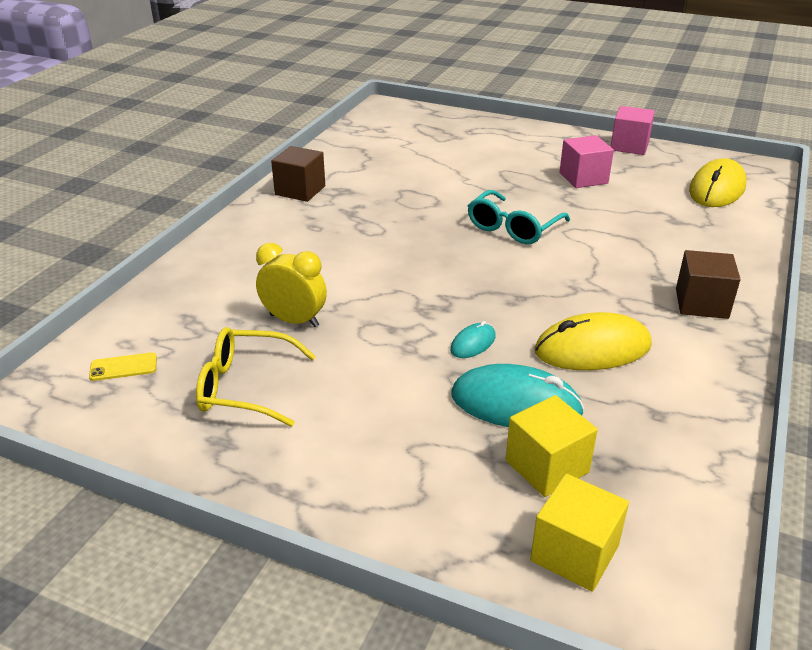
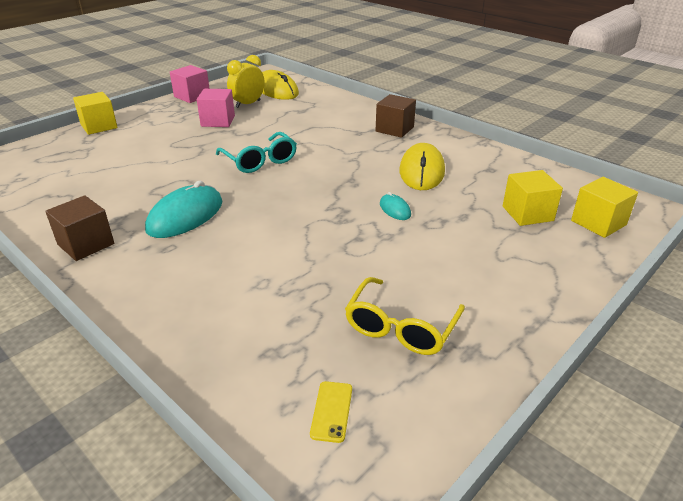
camera: 70 degrees left, 0 degrees up
yellow clock [256,243,327,327] -> yellow clock moved to [227,55,265,108]
turquoise mouse [451,364,584,427] -> turquoise mouse moved to [145,181,222,238]
none -> yellow cube [73,92,118,135]

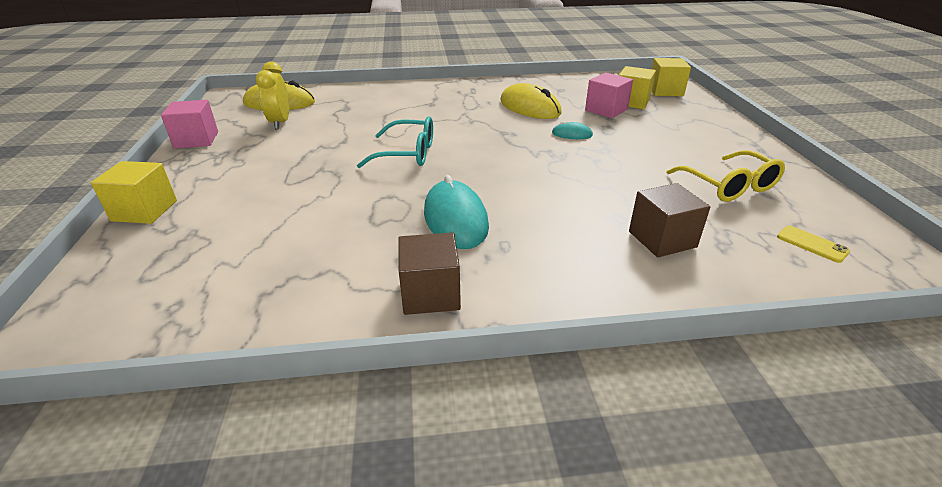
camera: 50 degrees left, 0 degrees up
pink cube [197,89,235,127] -> pink cube moved to [585,73,633,118]
brown cube [376,94,416,138] -> brown cube moved to [629,183,710,257]

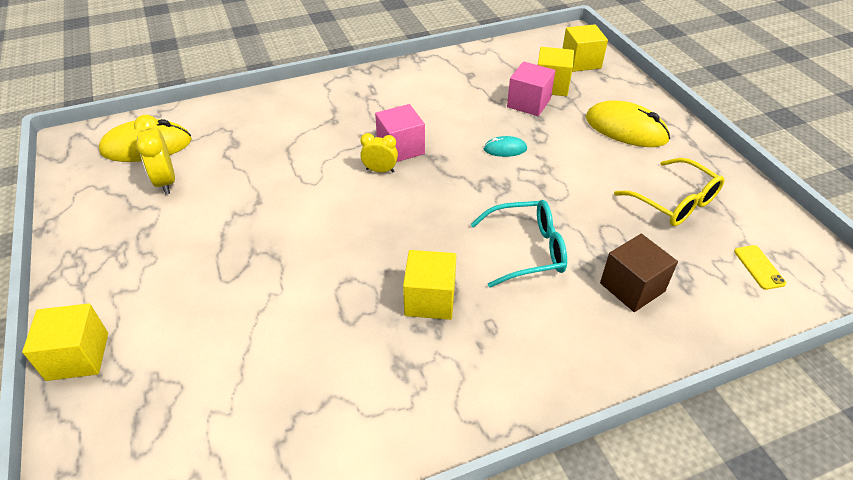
camera: 15 degrees left, 10 degrees up
pink cube [161,100,218,149] -> pink cube moved to [375,104,425,162]
turquoise glasses [357,117,433,168] -> turquoise glasses moved to [471,200,567,288]
brown cube [398,233,461,315] -> none
turquoise mouse [424,175,489,249] -> yellow cube [403,250,456,320]
yellow mouse [500,83,562,119] -> yellow mouse moved to [586,100,670,147]
yellow phone [777,226,850,263] -> yellow phone turned 45 degrees clockwise [734,245,786,290]
none -> yellow clock [360,133,398,173]

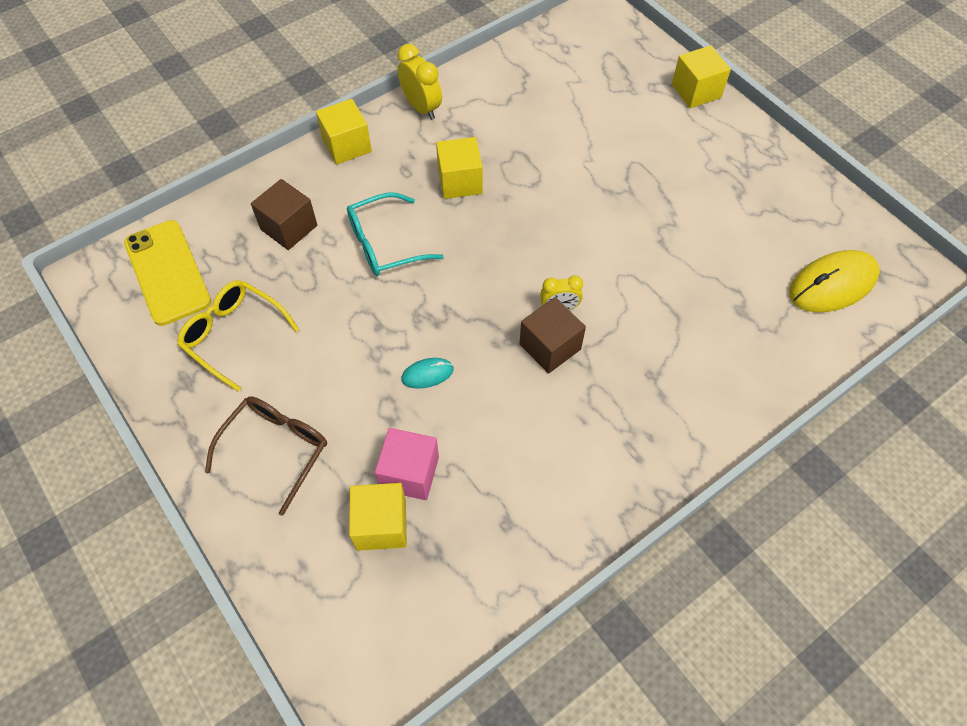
camera: 165 degrees right, 15 degrees up
yellow clock [134,115,175,195] -> yellow clock moved to [398,44,442,120]
pink cube [375,104,425,162] -> brown cube [519,297,586,374]
yellow cube [562,24,608,72] -> yellow cube moved to [316,99,372,164]
yellow mouse [586,100,670,147] -> brown glasses [205,396,327,516]
yellow phone [734,245,786,290] -> yellow phone [124,220,211,326], size x2.29

